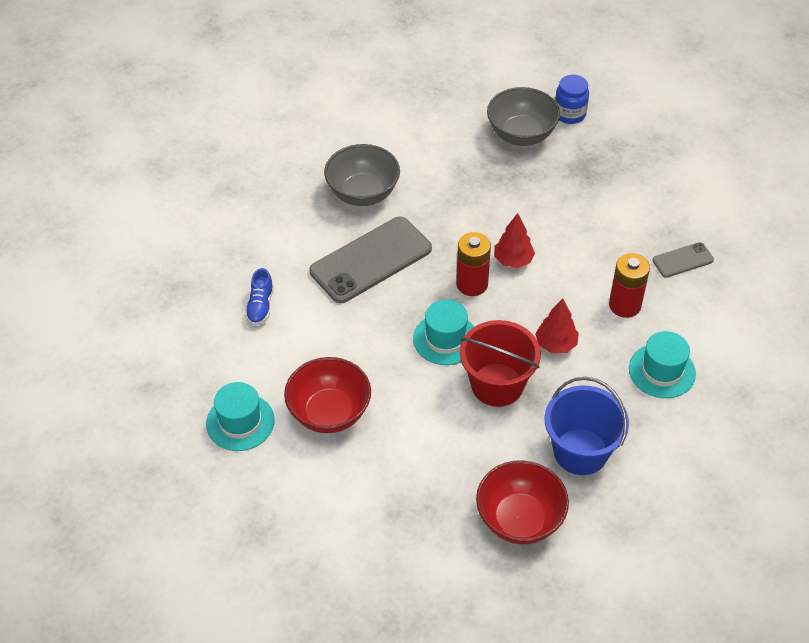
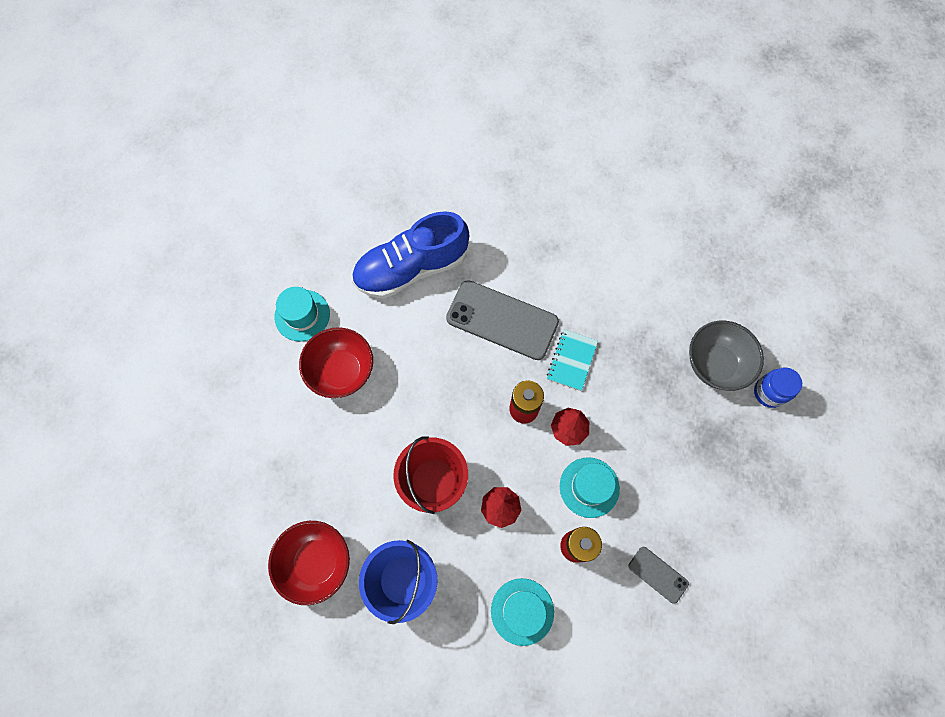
camera: 60 degrees right, 20 degrees up
blue shoe [245,268,274,325] -> blue shoe [352,211,469,299], size x2.45
grey bowl [324,144,400,206] -> none
turquoise hat [413,300,474,365] -> turquoise hat moved to [560,457,620,518]
none -> turquoise notebook [547,330,598,391]

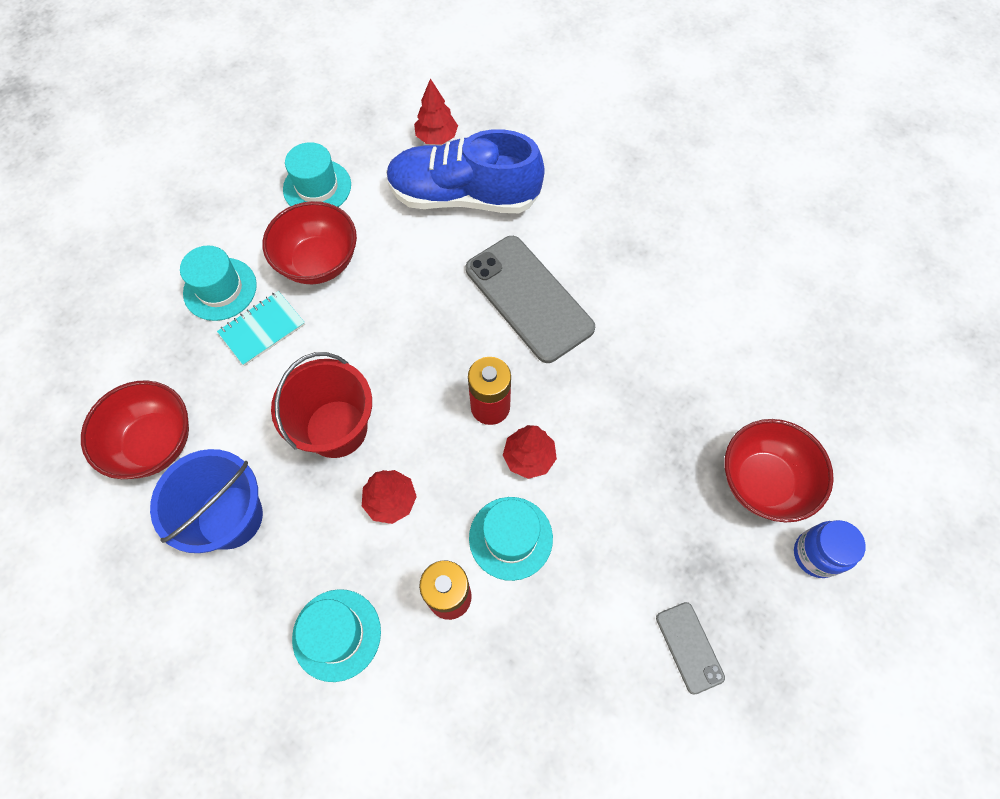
camera: 30 degrees right, 5 degrees down
turquoise notebook [547,330,598,391] -> turquoise notebook moved to [217,291,305,366]
grey phone [628,547,689,604] -> grey phone moved to [656,602,725,695]
grey bowl [689,321,764,391] -> red bowl [725,419,834,522]
none -> turquoise hat [180,245,257,321]
none -> red tree [414,79,458,145]

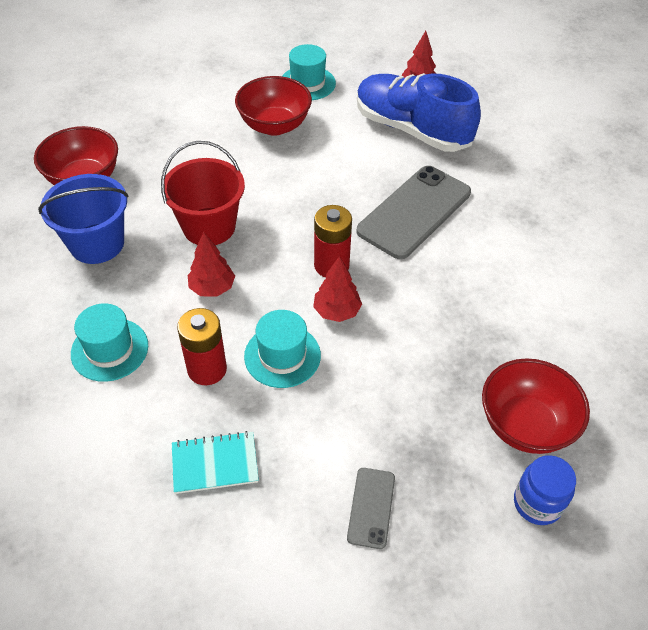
camera: 30 degrees right, 15 degrees down
turquoise hat [180,245,257,321] -> none
turquoise notebook [217,291,305,366] -> turquoise notebook moved to [172,431,259,494]
grey phone [466,236,595,363] -> grey phone turned 45 degrees clockwise [356,166,471,259]

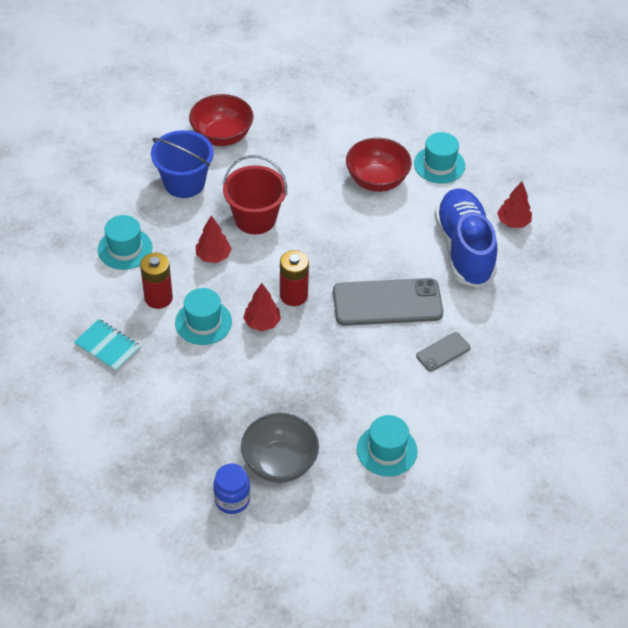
camera: 45 degrees right, 0 degrees up
grey phone [347,468,395,549] -> grey phone moved to [416,332,471,372]
red bowl [482,358,590,454] -> grey bowl [241,413,319,483]
none -> turquoise hat [357,415,417,477]

